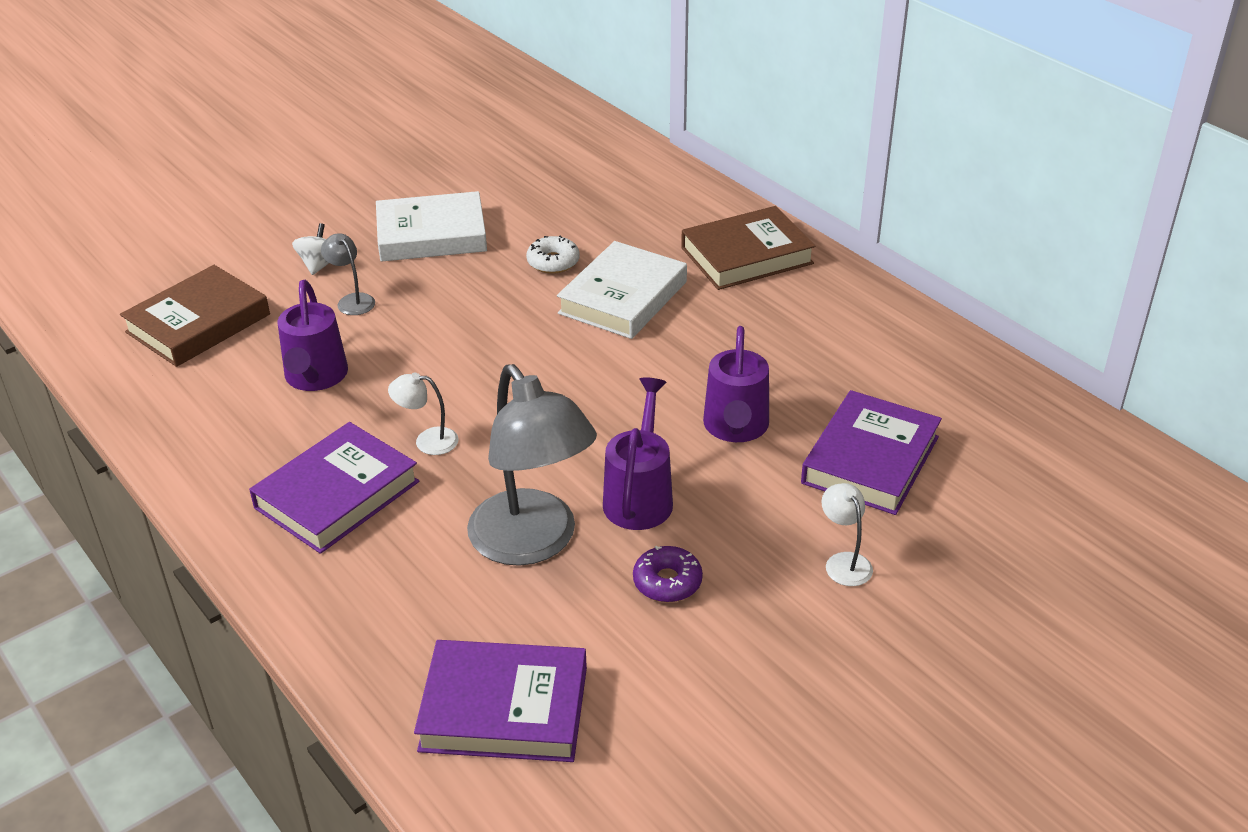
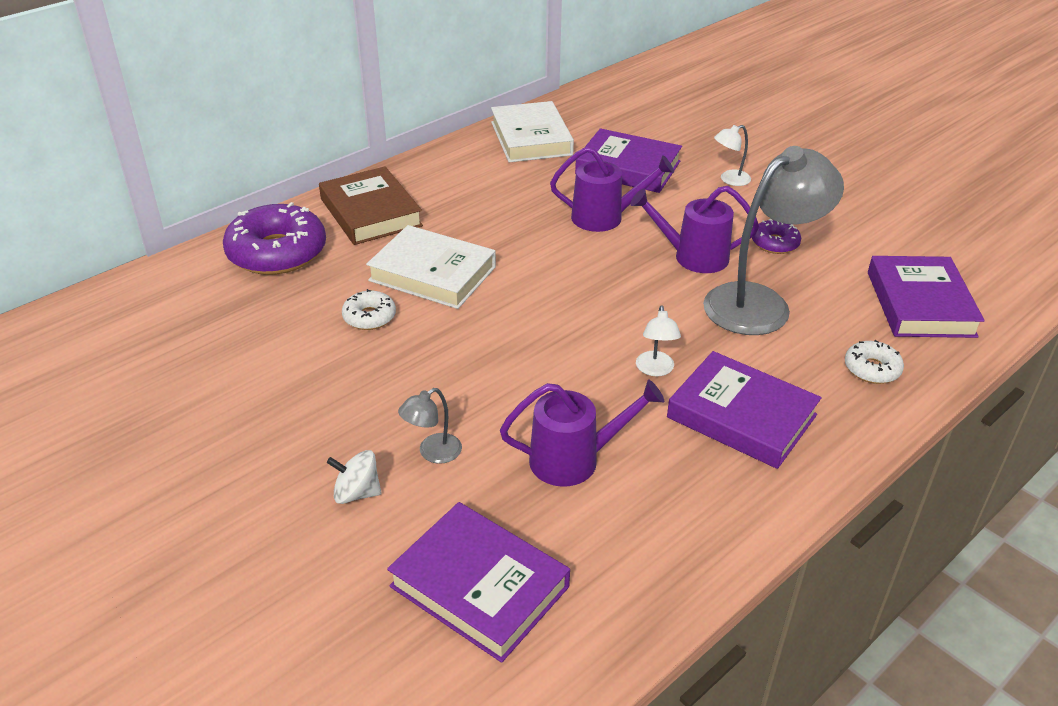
camera: 95 degrees left, 0 degrees up
brown book [120,265,270,367] -> purple book [387,502,570,663]
white book [376,191,487,262] -> white book moved to [491,101,574,162]
none -> purple donut [223,202,326,275]
none -> white donut [845,340,904,384]

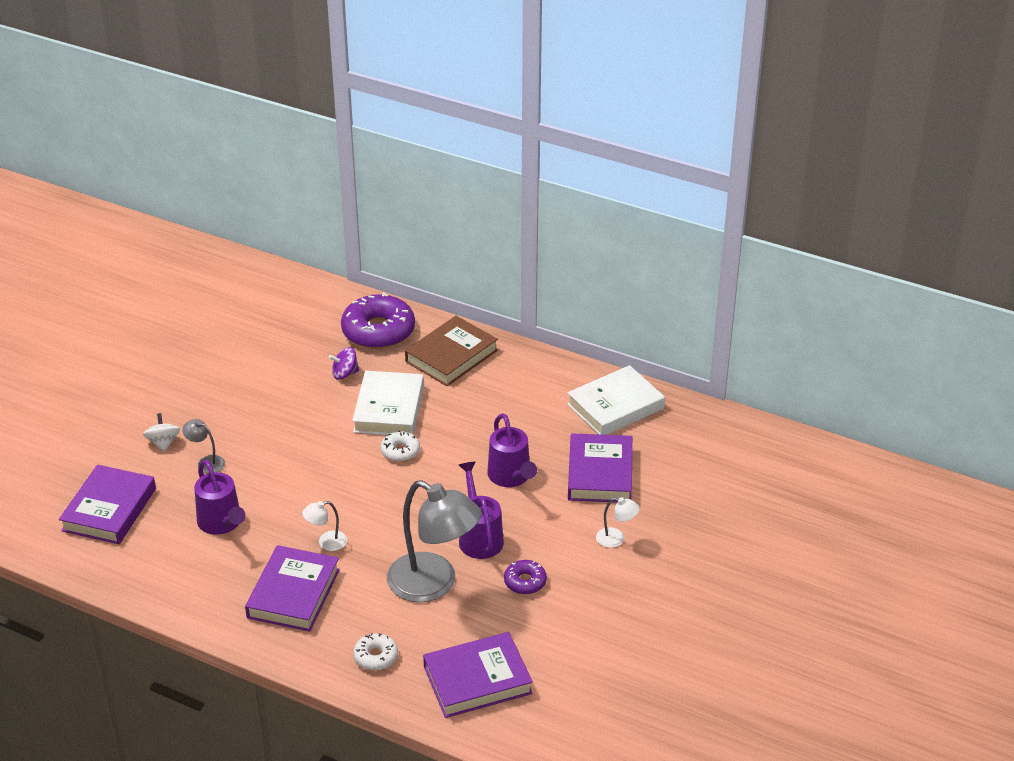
camera: 70 degrees right, 0 degrees up
white donut [342,289,396,330] -> white donut moved to [381,431,420,462]
white lamp [714,125,751,186] -> white lamp turned 150 degrees clockwise [596,497,640,548]
none -> purple spinning top [329,347,359,380]

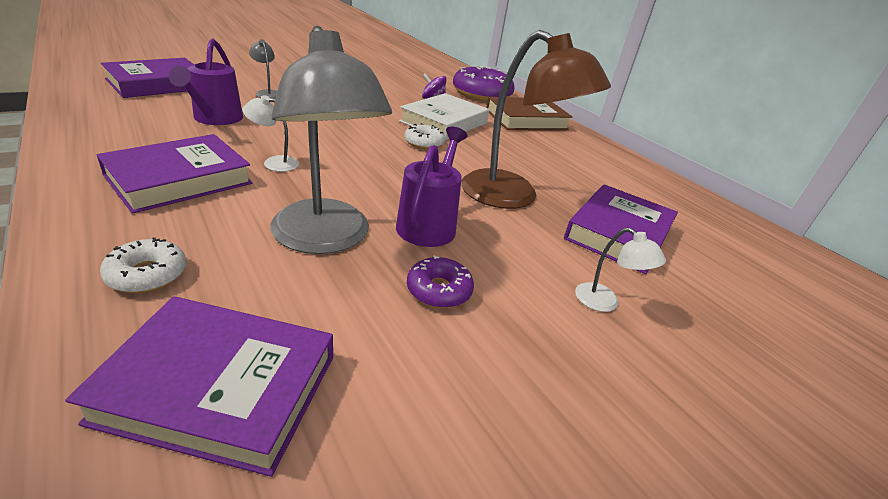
camera: 25 degrees right, 5 degrees down
white spinning top [143,413,180,452] -> none
purple watering can [487,413,537,487] -> brown lamp [461,30,611,209]
white book [567,365,665,435] -> none

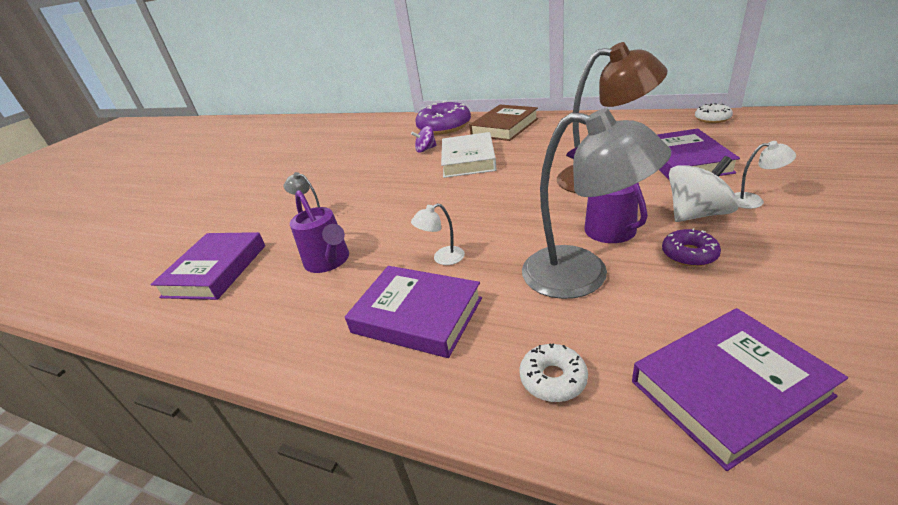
camera: 25 degrees left, 0 degrees up
purple book [97,134,252,214] -> purple book turned 75 degrees counterclockwise [345,266,482,358]
white donut [404,123,445,149] -> white donut moved to [695,103,733,123]
none -> white spinning top [669,156,739,222]

